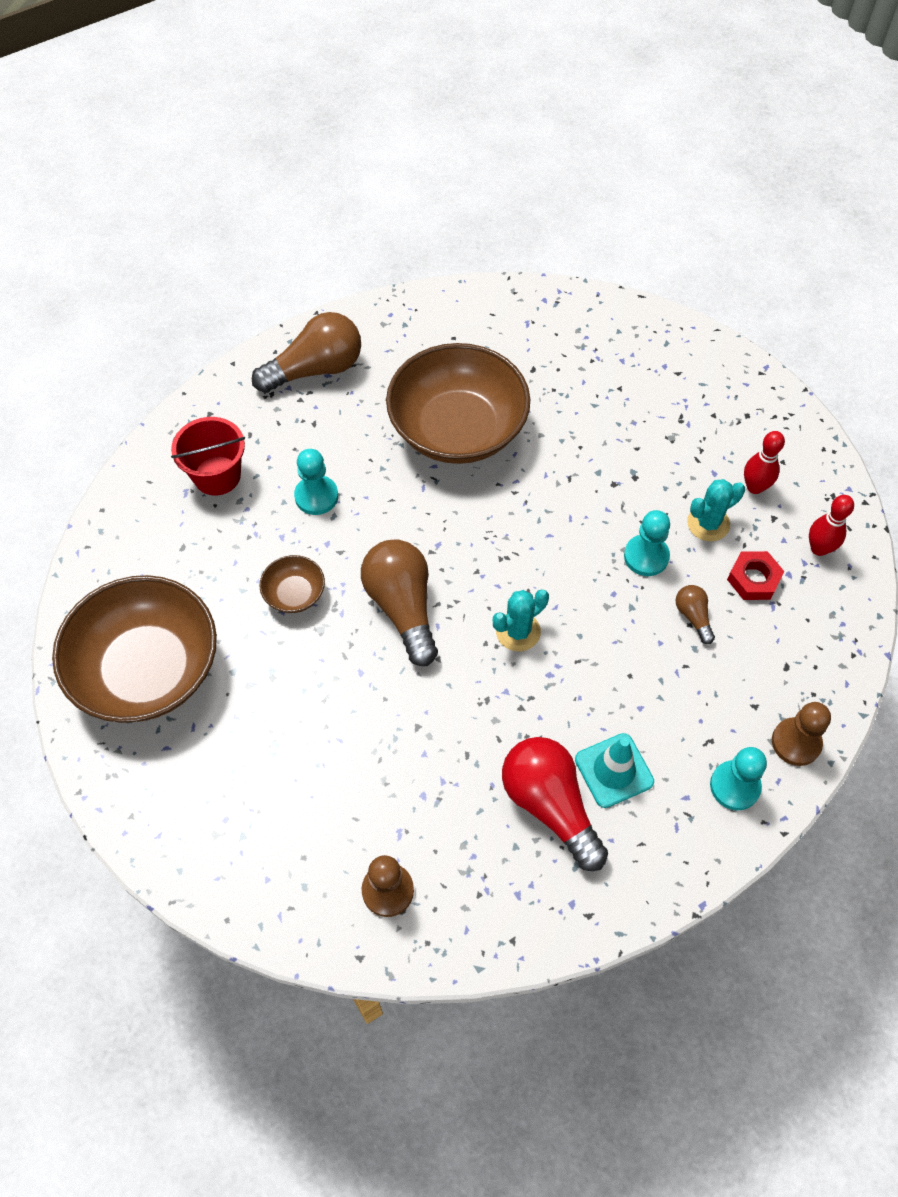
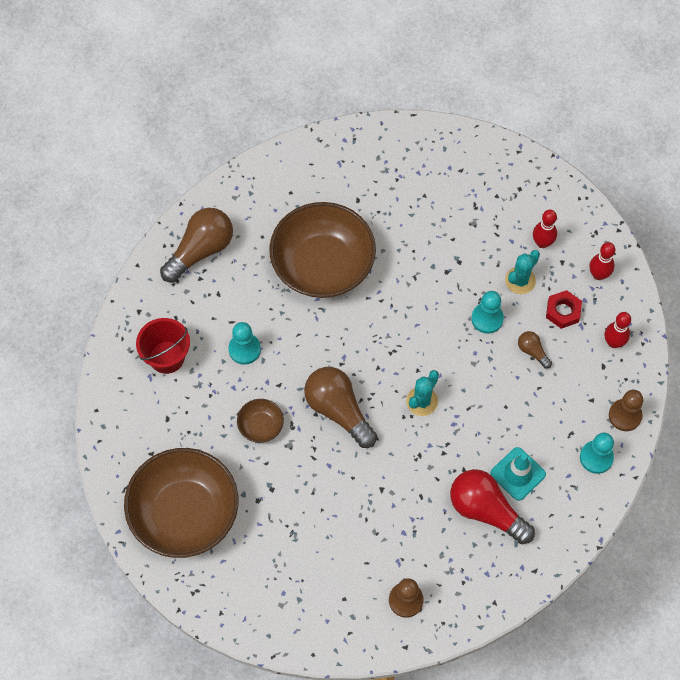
camera: 20 degrees left, 5 degrees up
none -> red bowling pin [605,312,631,348]

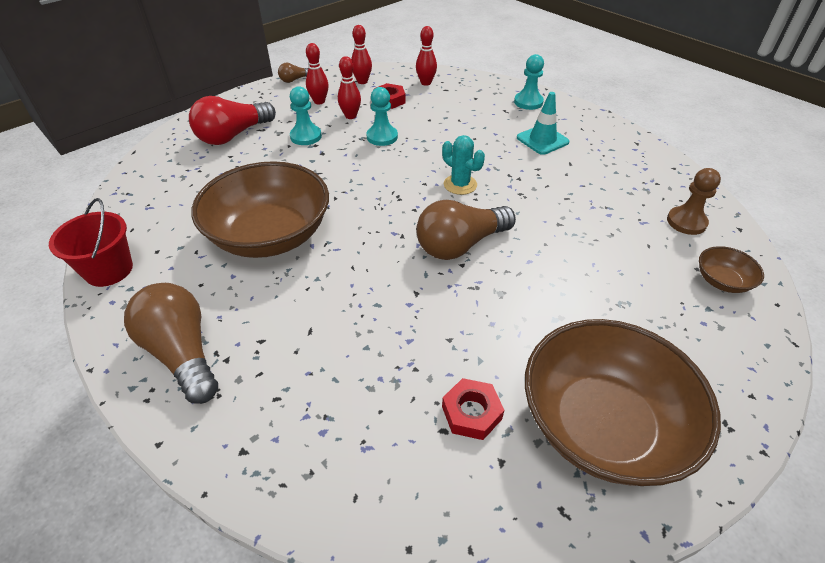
camera: 80 degrees left, 20 degrees down
red bucket [136,318,190,374] -> red bucket moved to [49,198,133,287]
turquoise pawn [228,322,261,365] -> turquoise pawn moved to [290,86,322,145]
brown bowl [237,399,284,443] -> brown bowl moved to [699,246,764,293]
red light bulb [450,469,535,544] -> red light bulb moved to [189,96,276,145]
turquoise cactus [505,250,540,294] -> red bowling pin [338,56,361,119]
brown light bulb [518,331,552,369] -> brown light bulb moved to [278,63,308,83]
brown pawn [609,390,643,431] -> none
none -> red nut [442,378,504,440]

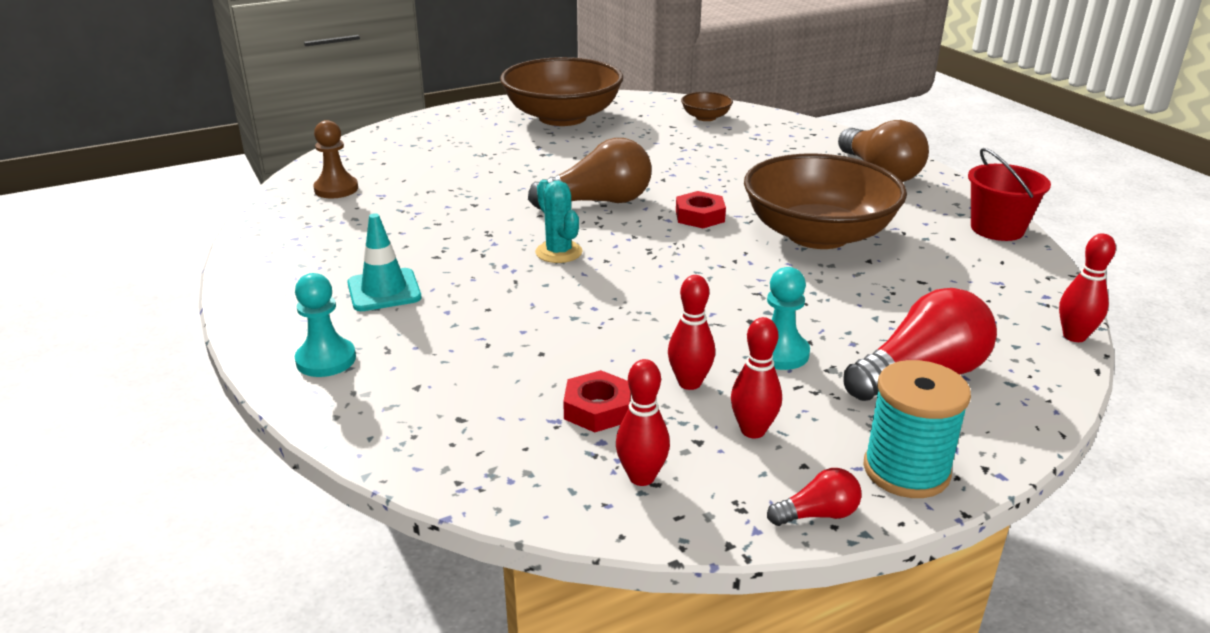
camera: 165 degrees left, 15 degrees down
brown light bulb [278,63,308,83] -> red light bulb [767,468,862,526]
turquoise pawn [366,87,398,146] -> none
red bowling pin [416,26,437,86] -> red bowling pin moved to [1059,233,1116,342]
red nut [442,378,504,440] -> red nut moved to [676,191,726,228]
brown bowl [699,246,764,293] -> brown bowl moved to [681,92,733,121]
none -> turquoise spool [863,360,971,498]

